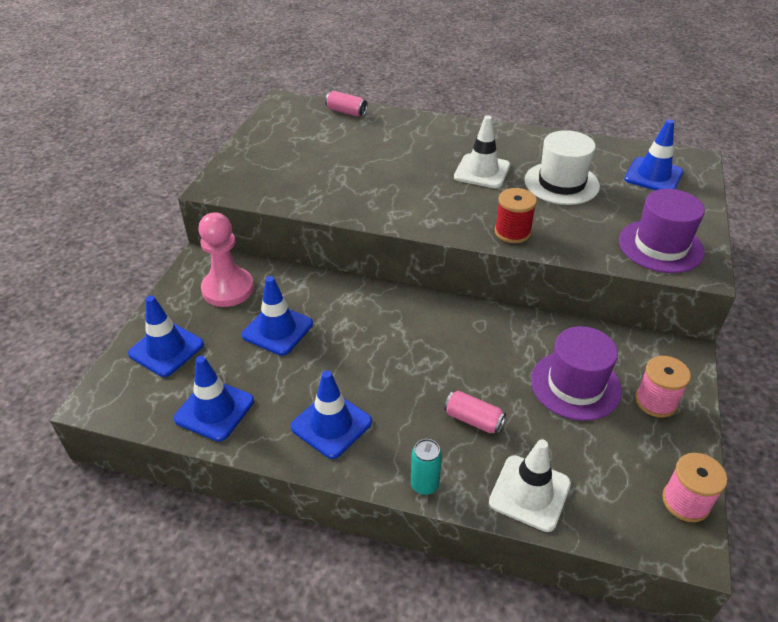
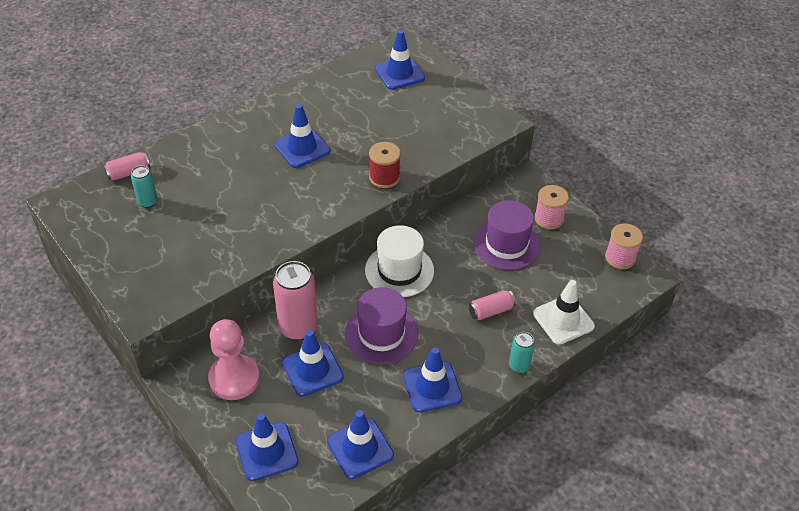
camera: 55 degrees left, 5 degrees up
white traffic cone [454,115,510,188] -> blue traffic cone [274,104,330,168]
white hat [524,130,600,205] -> white hat moved to [365,225,434,297]
purple hat [619,189,705,273] -> purple hat moved to [345,287,418,364]
none -> turquoise can [131,165,158,208]
none -> pink can [273,261,318,340]

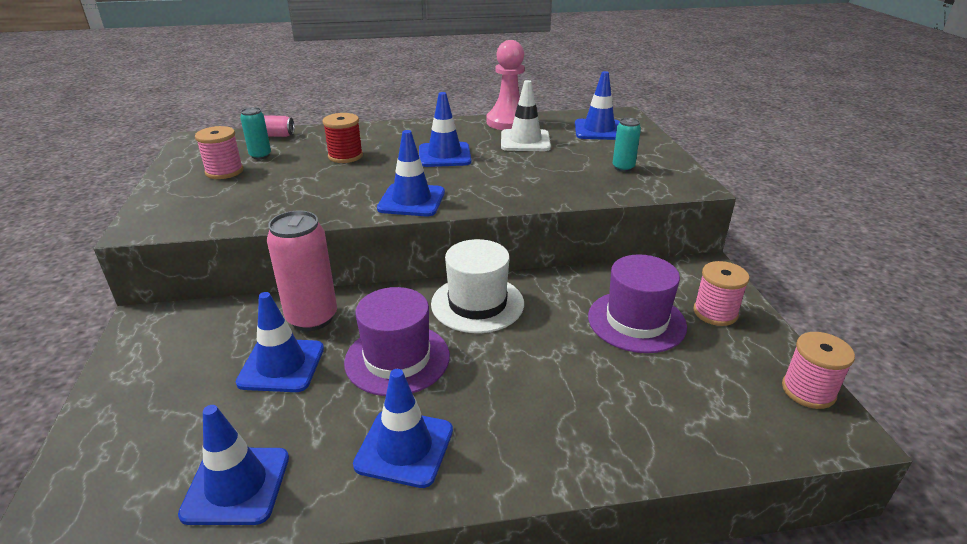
camera: 30 degrees right, 15 degrees down
pink pawn [208,319,260,400] -> pink pawn moved to [486,40,525,130]
blue traffic cone [235,413,299,481] -> blue traffic cone moved to [377,130,445,216]
red spool [369,142,401,188] -> red spool moved to [323,113,363,163]
pink can [469,290,516,320] -> none
turquoise can [509,332,535,373] -> turquoise can moved to [613,118,641,172]
white traffic cone [533,280,595,345] -> white traffic cone moved to [501,80,551,151]
none -> pink spool [195,126,243,179]

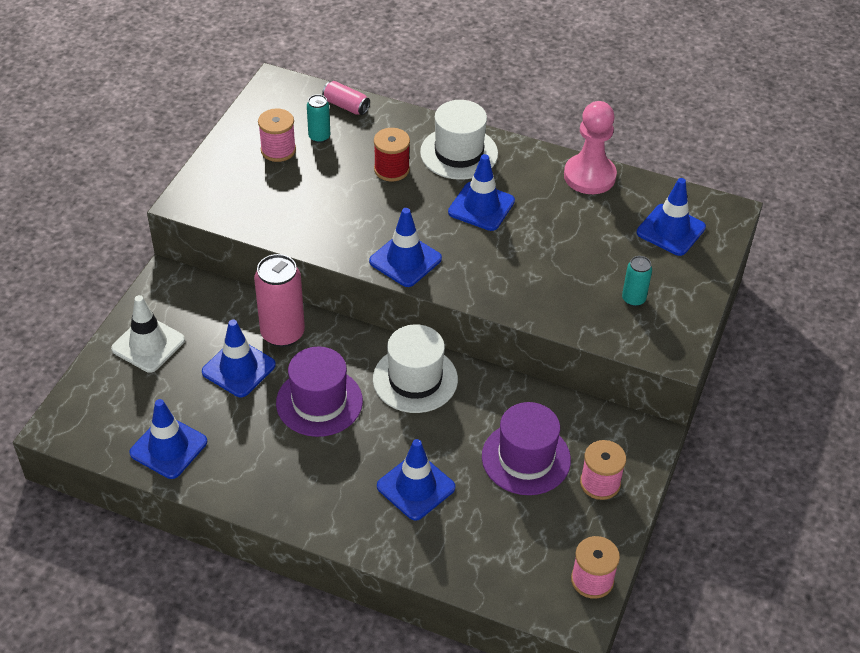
camera: 30 degrees right, 15 degrees up
blue traffic cone [353,369,453,488] -> blue traffic cone moved to [377,439,455,521]
white traffic cone [501,80,551,151] -> white traffic cone moved to [111,295,185,373]
none -> white hat [420,100,498,180]

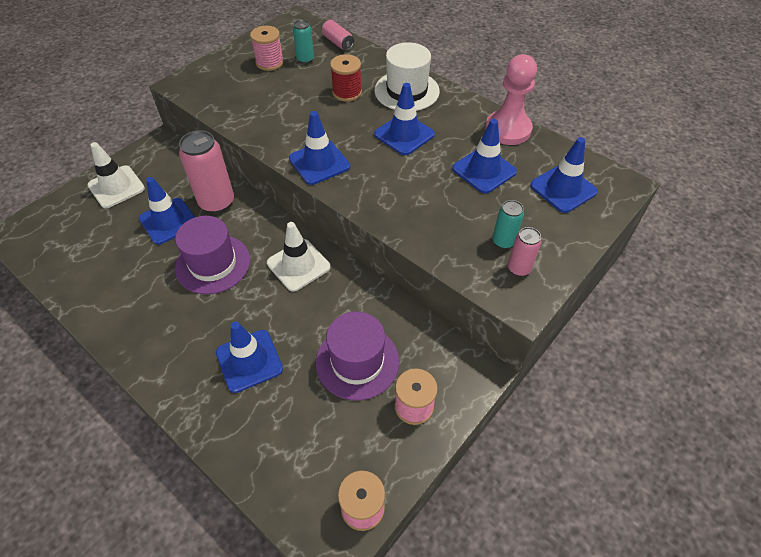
camera: 20 degrees right, 5 degrees up
blue traffic cone [129,399,207,479] -> blue traffic cone moved to [452,119,517,194]
white hat [373,324,458,413] -> white traffic cone [267,222,331,292]
none -> pink can [508,227,541,276]

